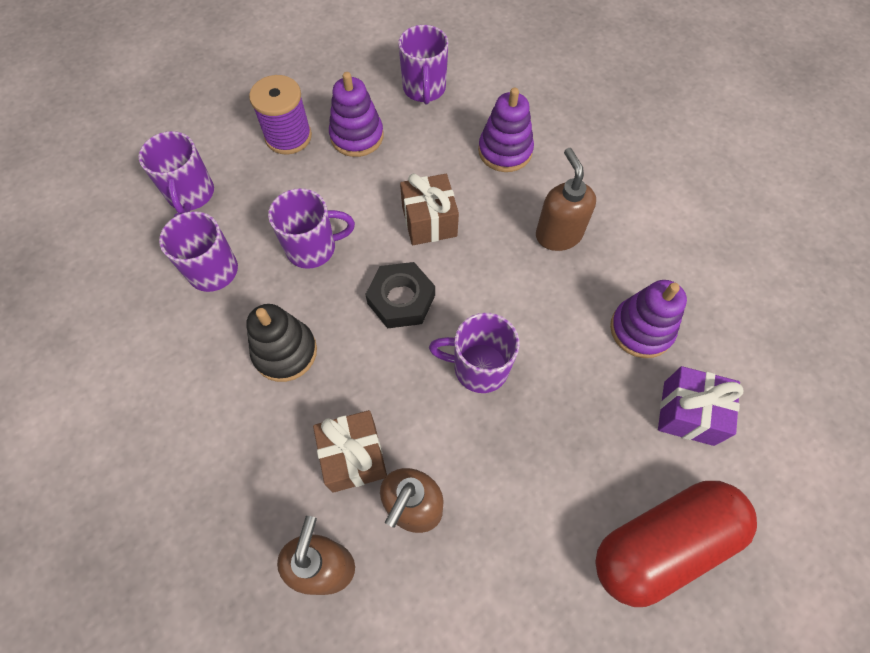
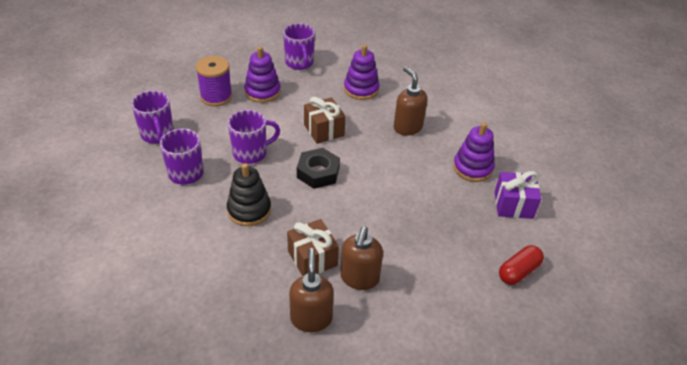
camera: 15 degrees left, 20 degrees down
purple mug [429,313,520,393] -> none
red capsule [595,481,757,607] -> red capsule [499,245,544,285], size x0.53

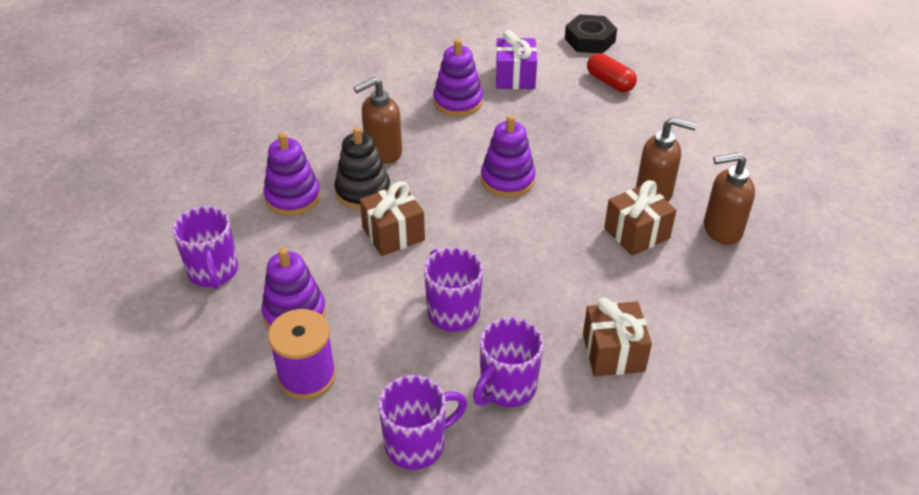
camera: 90 degrees left, 0 degrees up
black stacking toy [227,163,271,226] -> black stacking toy moved to [334,127,390,210]
purple mug [283,23,315,70] -> purple mug turned 90 degrees clockwise [172,206,238,289]
black nut [297,148,340,189] -> black nut moved to [565,14,617,54]
none -> purple stacking toy [481,115,536,198]
none -> brown gift [583,297,652,376]

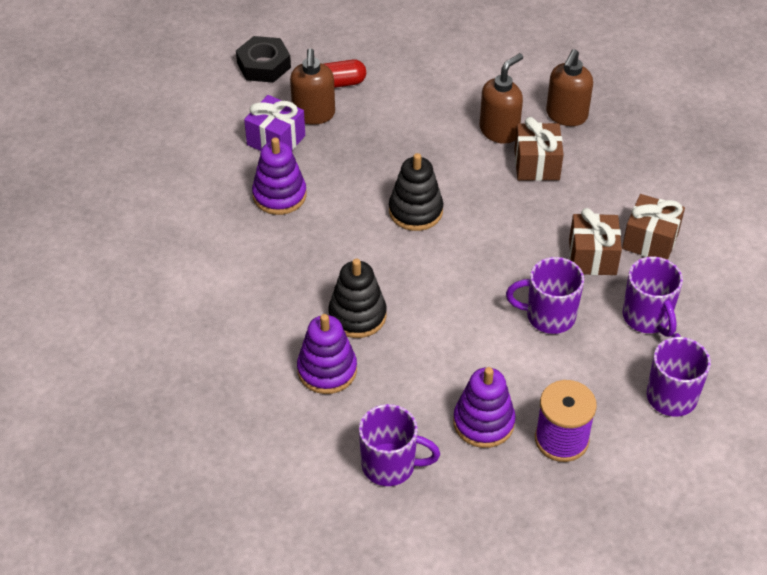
camera: 60 degrees left, 5 degrees up
brown soap dispenser [353,77,402,164] -> brown soap dispenser moved to [290,48,335,125]
brown gift [360,181,425,256] -> brown gift moved to [569,208,622,275]
purple stacking toy [481,115,536,198] -> black stacking toy [389,153,443,231]

